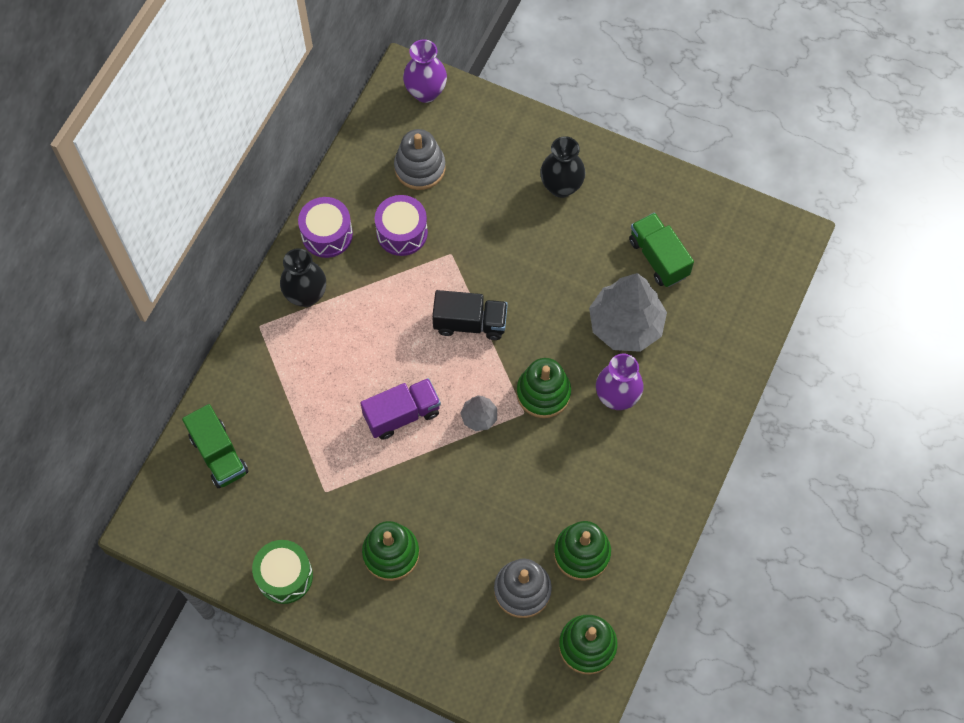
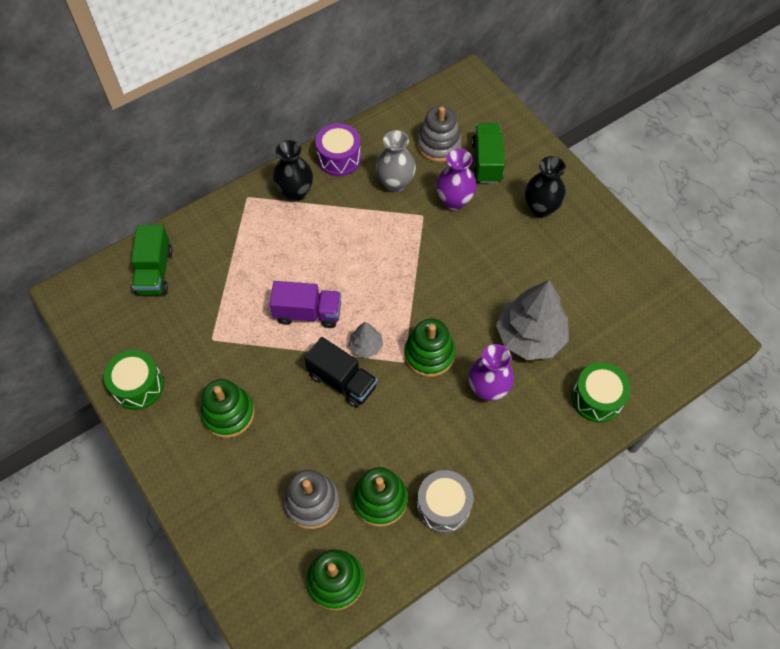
camera: 30 degrees right, 5 degrees down
purple drum [375,195,428,256] -> grey vase [376,130,416,192]
purple vase [403,39,447,103] -> purple vase moved to [436,149,477,210]
black truck [432,290,508,340] -> black truck moved to [304,337,378,408]
green truck [629,213,694,287] -> green truck moved to [472,123,505,183]
none -> grey drum [417,470,473,533]
none -> green drum [572,362,631,423]

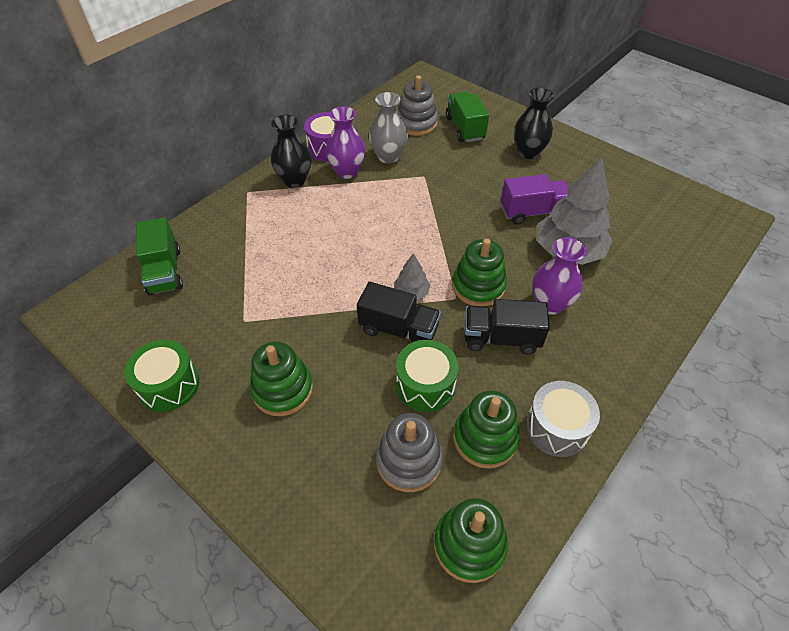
camera: 15 degrees left, 10 degrees down
purple truck [270,281,341,328] -> purple truck moved to [501,174,569,225]
purple vase [436,149,477,210] -> purple vase moved to [326,106,366,179]
green drum [572,362,631,423] -> green drum moved to [396,340,458,412]
none -> black truck [465,299,550,354]

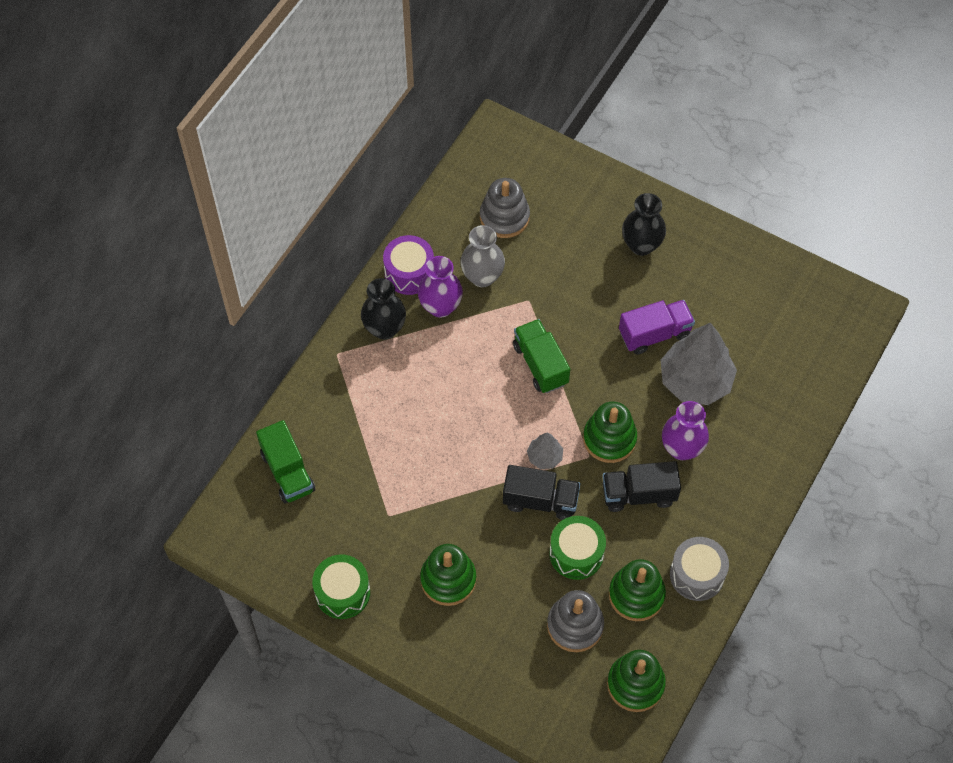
camera: 10 degrees left, 10 degrees up
green truck [446,91,489,142] -> green truck moved to [513,319,570,393]

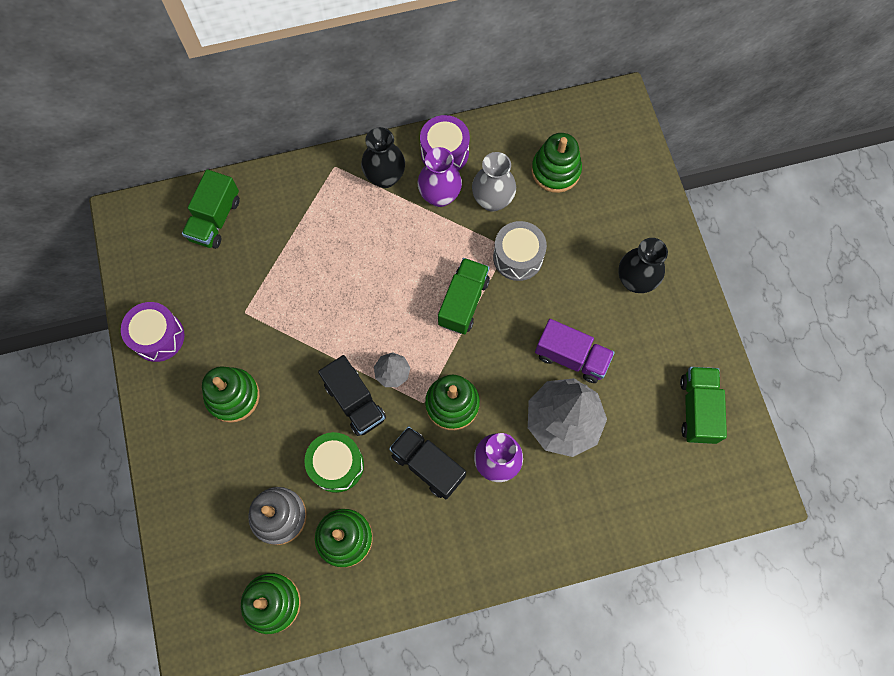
camera: 45 degrees right, 10 degrees up
green drum [312,555,370,619] -> purple drum [121,302,184,362]
grey stacking toy [480,178,530,238] -> green stacking toy [531,133,582,193]
grey drum [670,537,729,601] -> grey drum moved to [493,221,547,281]
none -> green truck [680,367,727,444]

